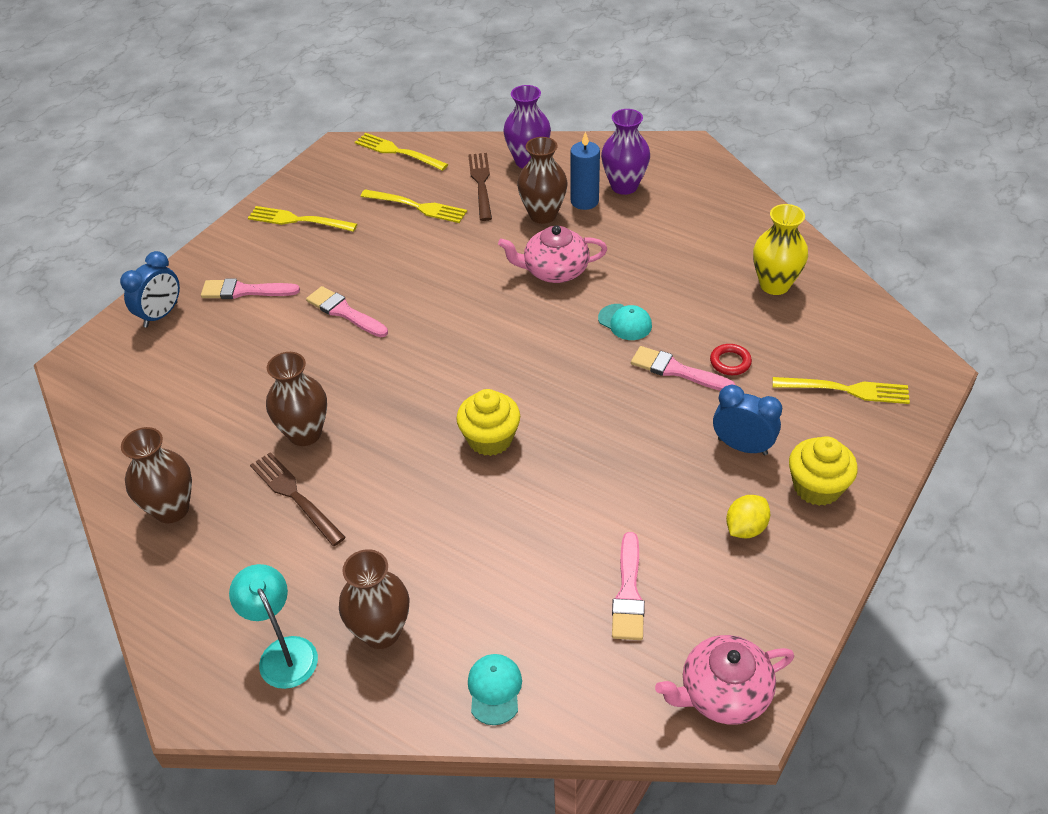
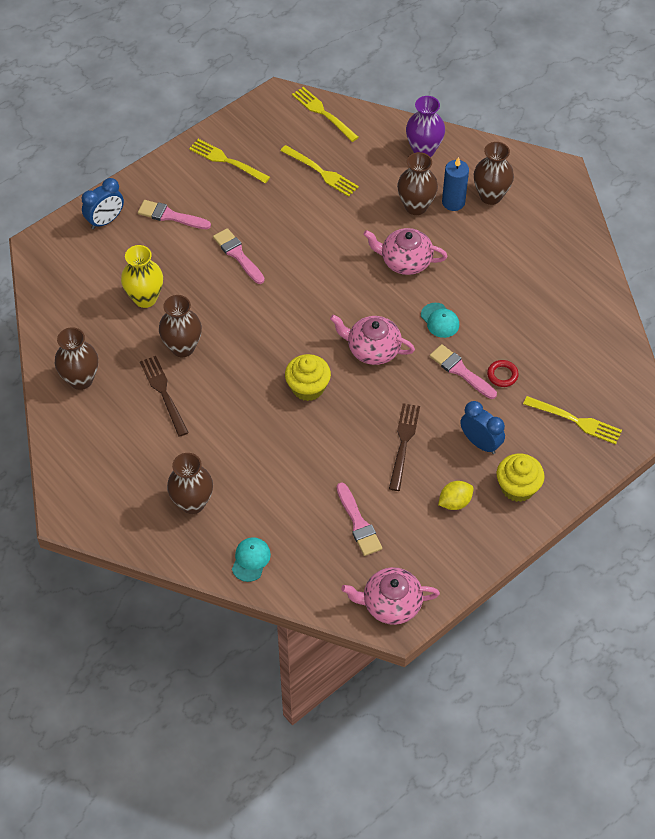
camera: 15 degrees right, 10 degrees up
turquoise lamp [229,564,318,689] -> none
brown fork [468,153,492,221] -> brown fork moved to [389,403,420,491]
purple vase [601,109,650,195] -> brown vase [474,142,514,205]
pink brush [612,532,645,640] -> pink brush turned 45 degrees counterclockwise [337,482,382,556]
yellow vase [753,204,808,295] -> yellow vase moved to [121,245,163,308]
none -> pink teapot [330,315,415,365]

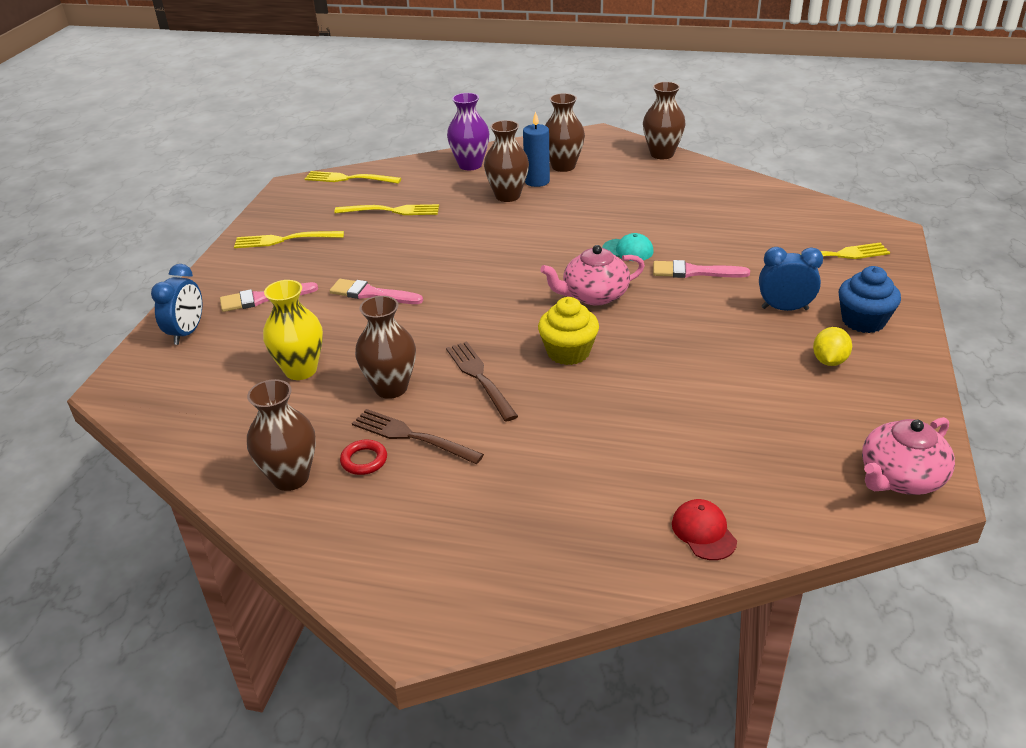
camera: 35 degrees left, 20 degrees down
brown vase [167,453,213,514] -> brown vase moved to [643,82,686,159]
turquoise cap [232,537,271,582] -> red cap [672,499,737,560]
pink brush [337,482,382,556] -> none
pink teapot [363,228,447,275] -> none
brown fork [389,403,420,491] -> brown fork moved to [446,341,518,422]
red ring [487,360,519,387] -> red ring moved to [340,440,387,475]
yellow cupcake [497,453,545,502] -> blue cupcake [839,266,901,333]

